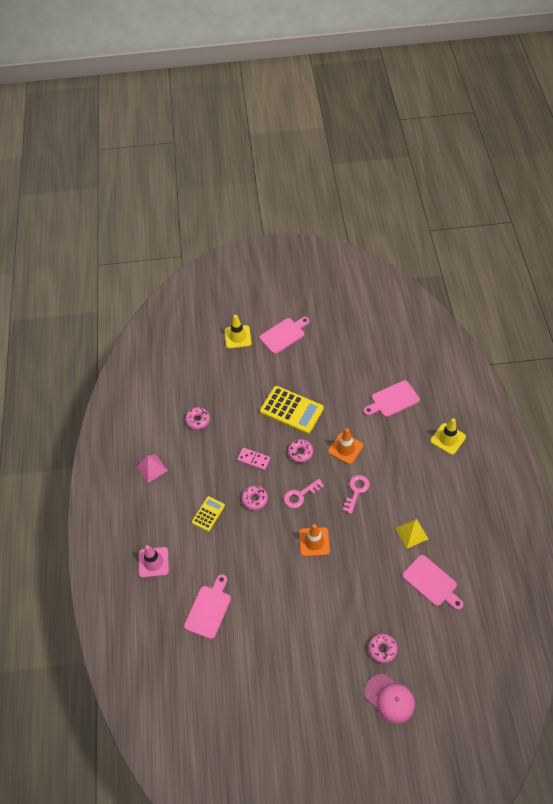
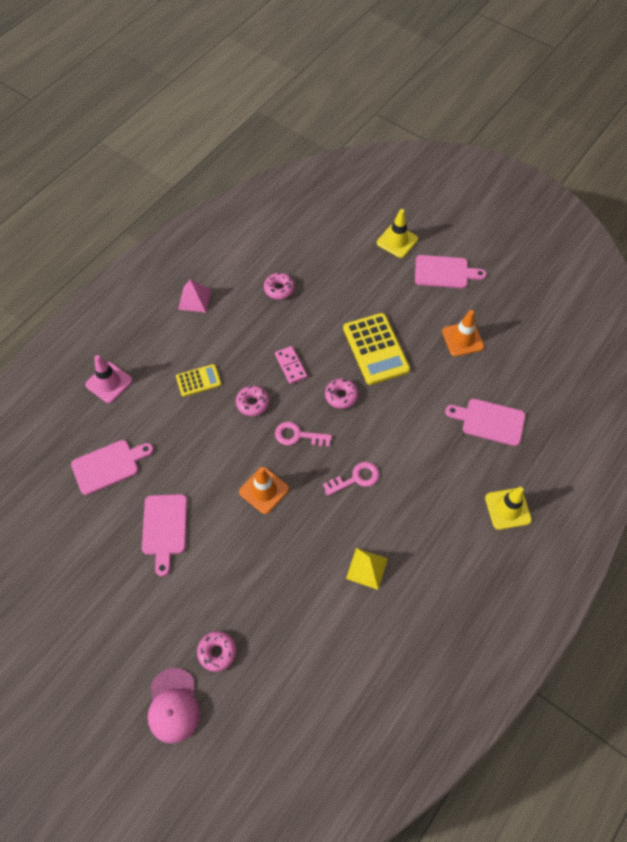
camera: 40 degrees right, 5 degrees up
orange traffic cone [328,428,363,464] -> orange traffic cone moved to [442,310,484,356]
pink cutting board [403,555,463,610] -> pink cutting board moved to [142,494,187,576]

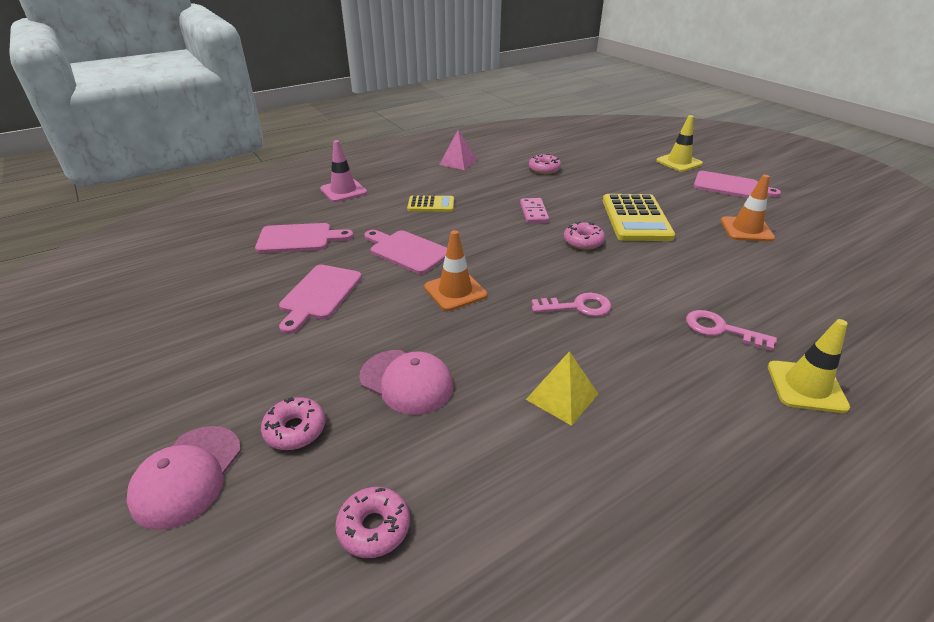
camera: 20 degrees right, 25 degrees down
pink donut [236,385,269,416] -> pink donut moved to [335,487,410,558]
pink key [275,422,332,447] -> pink key moved to [686,310,777,351]
pink cutting board [445,399,525,446] -> pink cutting board moved to [364,230,447,274]
none -> pink cap [359,350,453,415]

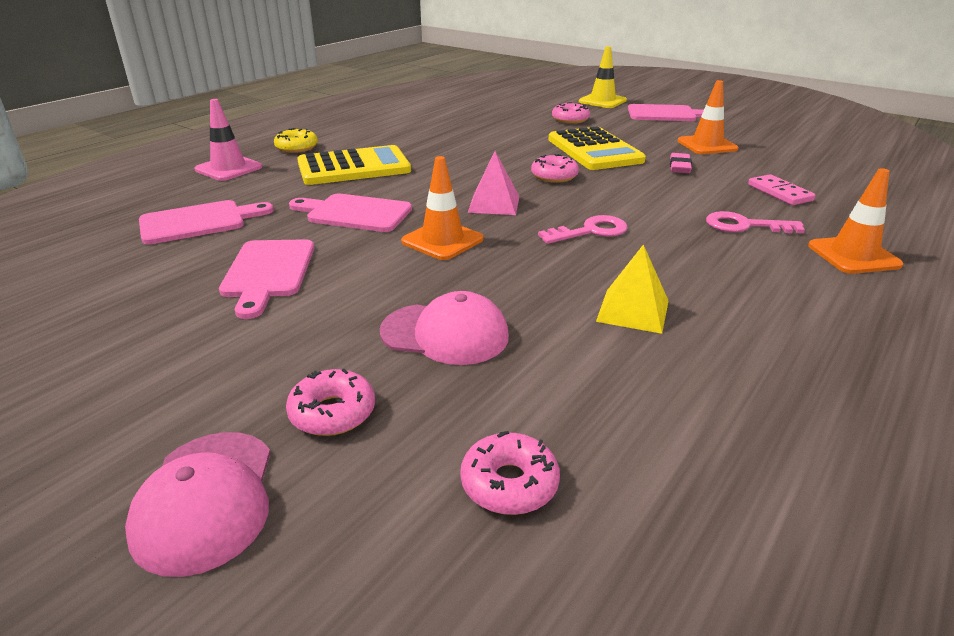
camera: 20 degrees left, 5 degrees down
yellow calculator [407,195,454,212] -> yellow calculator [297,145,411,185], size x1.82
pink pyramid [439,130,477,170] -> pink pyramid moved to [468,151,520,215]
pink domino [520,198,549,223] -> pink domino moved to [748,174,816,205]
pink donut [529,154,561,174] -> pink donut moved to [552,102,590,124]
yellow traffic cone [768,319,850,413] -> orange traffic cone [808,168,903,274]
none -> yellow donut [274,128,318,153]
none -> pink eraser [670,153,692,173]

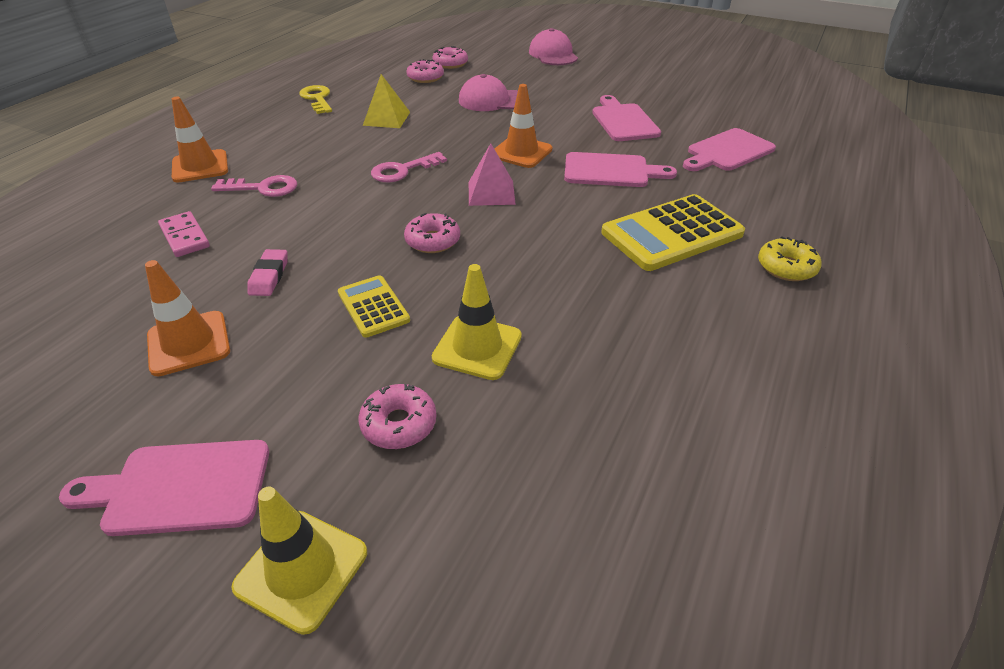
camera: 170 degrees right, 10 degrees up
pink traffic cone [194,99,262,181] -> none
pink donut [286,369,375,436] -> pink donut moved to [407,59,444,83]
yellow calculator [548,126,646,170] -> yellow calculator [338,275,410,338], size x0.55
none -> yellow key [299,85,332,114]
none -> yellow traffic cone [432,264,522,380]

